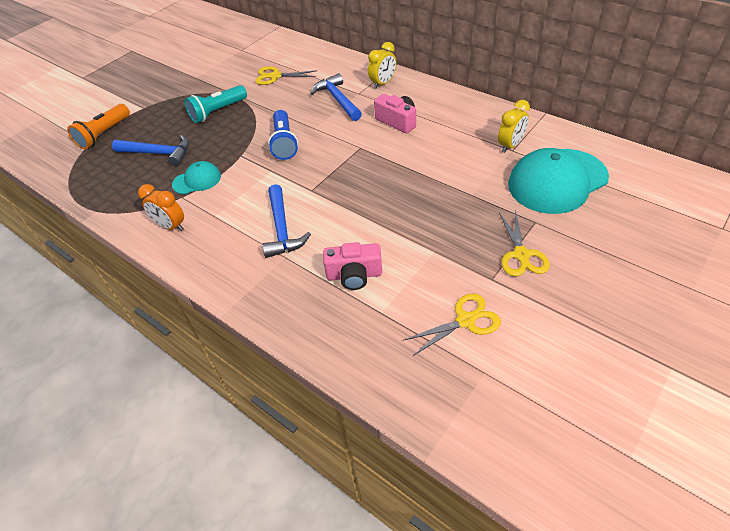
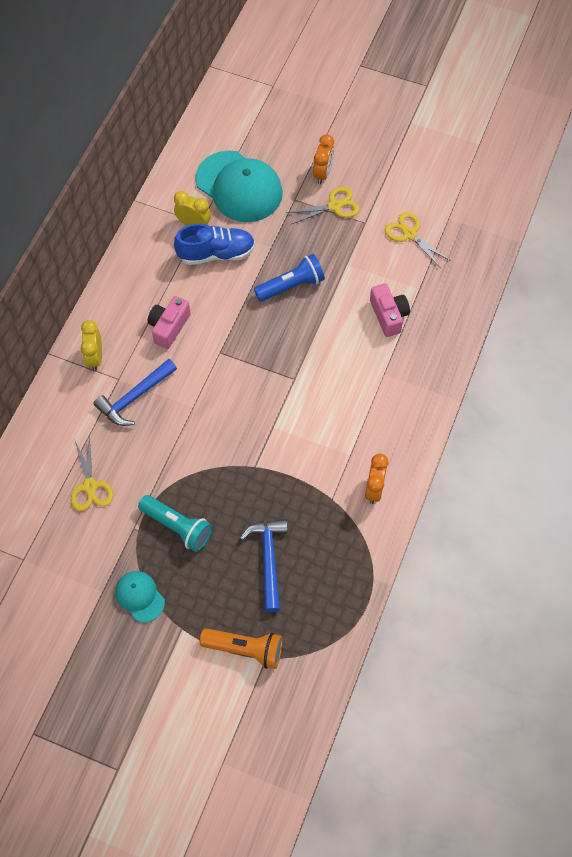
camera: 110 degrees left, 15 degrees up
turquoise cap [172,161,221,194] -> turquoise cap moved to [115,571,165,622]
blue hammer [262,184,311,258] -> none
blue flashlight [268,110,298,160] -> blue flashlight moved to [254,254,325,302]
yellow clock [368,42,396,89] -> yellow clock turned 120 degrees counterclockwise [81,320,102,371]
none -> blue shoe [174,224,255,265]
none -> orange clock [313,134,334,184]

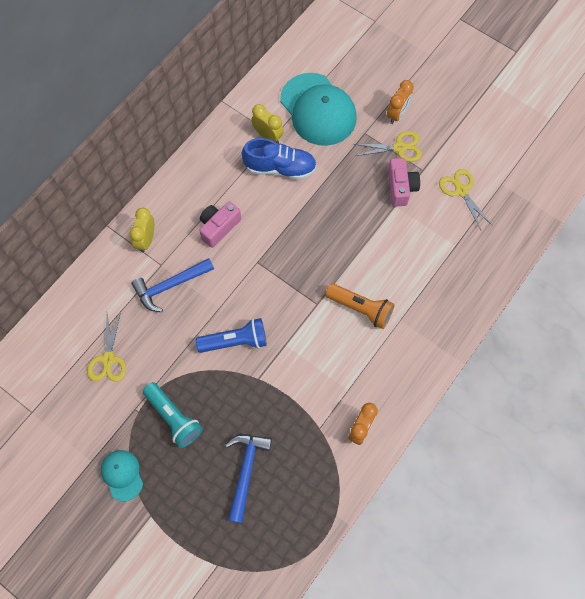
camera: 15 degrees right, 5 degrees up
orange flashlight [200,628,283,669] -> orange flashlight moved to [325,283,395,329]
blue flashlight [254,254,325,302] -> blue flashlight moved to [196,318,267,353]
pink camera [370,284,410,337] -> pink camera moved to [388,158,420,207]

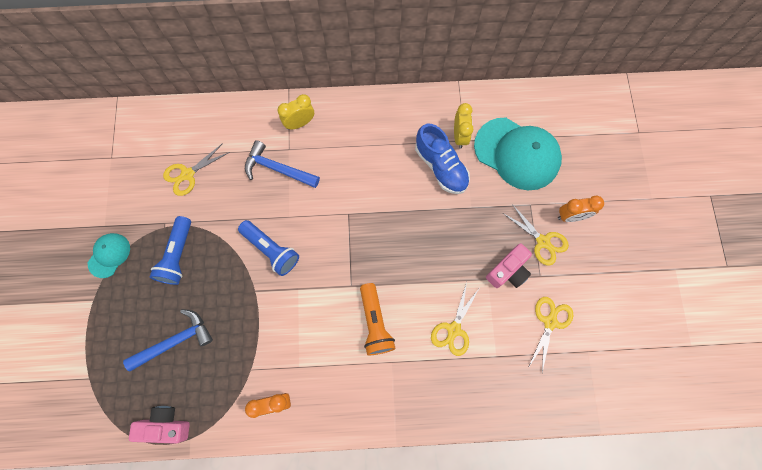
camera: 50 degrees right, 5 degrees up
turquoise flashlight [143,382,203,448] -> blue flashlight [150,216,191,285]
pink camera [199,201,241,248] -> pink camera moved to [129,406,190,444]
turquoise cap [280,73,357,146] -> turquoise cap turned 75 degrees counterclockwise [474,118,562,190]
none -> yellow scissors [431,282,479,356]

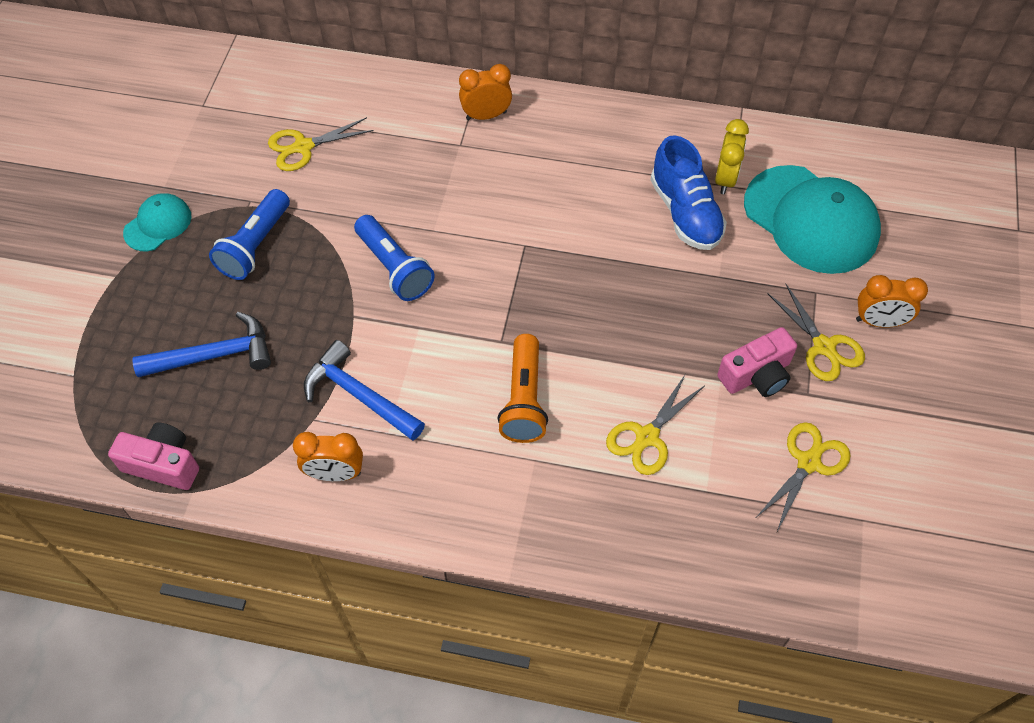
camera: 15 degrees right, 15 degrees down
blue hammer [245,140,320,188] -> blue hammer moved to [304,340,425,441]
yellow clock [278,94,314,130] -> orange clock [459,64,512,120]

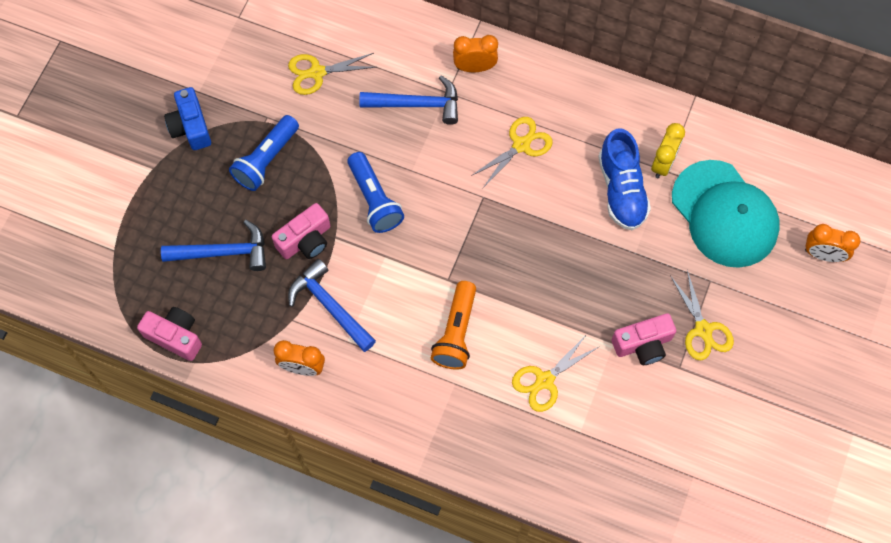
camera: 10 degrees right, 10 degrees up
turquoise cap [123,193,192,251] -> blue camera [164,87,211,150]
yellow scissors [757,422,851,531] -> yellow scissors moved to [471,117,553,188]
orange clock [856,275,928,328] -> orange clock moved to [805,224,860,262]
none -> pink camera [272,203,330,259]
none -> blue hammer [359,75,458,125]

